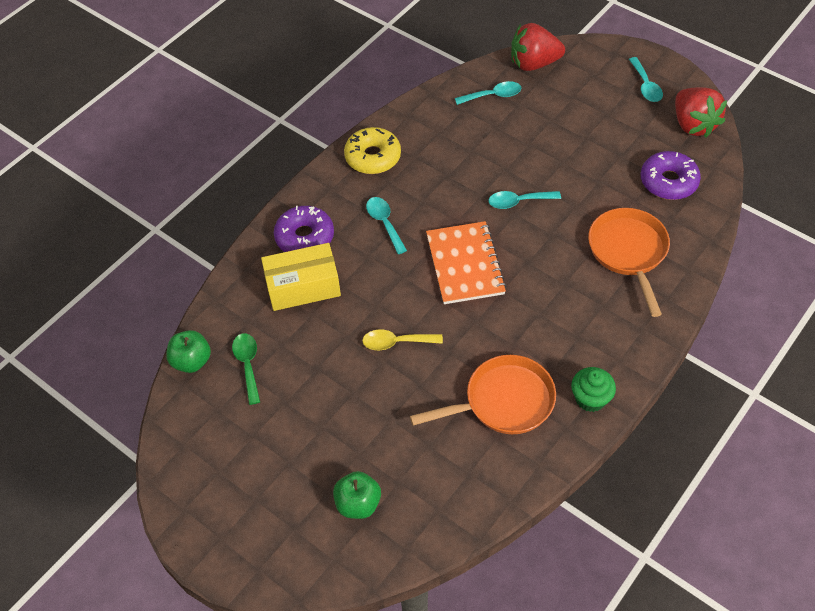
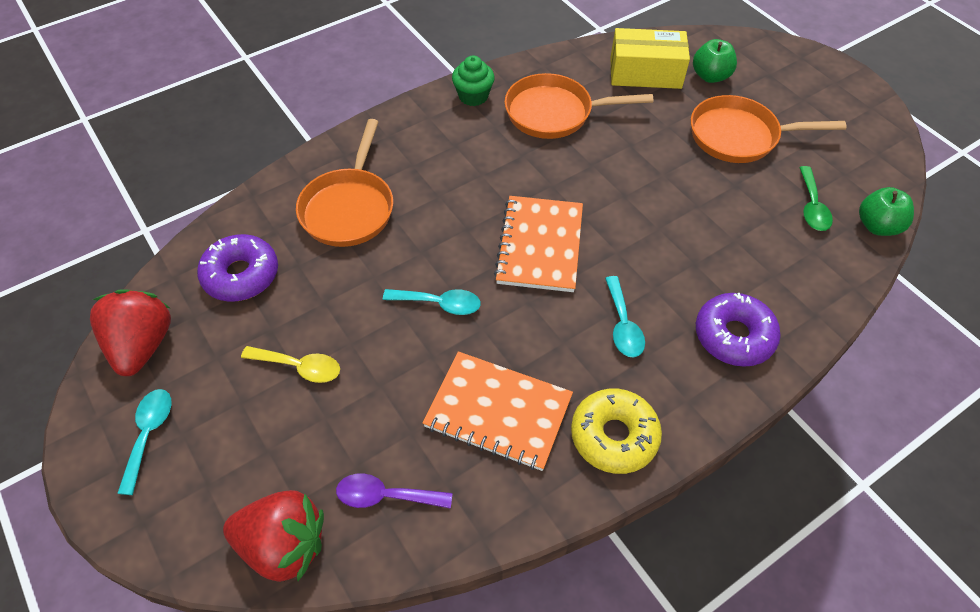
camera: 165 degrees left, 0 degrees up
yellow box [261,243,341,311] -> yellow box moved to [610,28,690,89]
yellow spoon [362,329,443,350] -> yellow spoon moved to [241,346,340,383]
turquoise spoon [455,81,521,105] -> purple spoon [336,473,452,509]
none -> orange notebook [423,351,573,471]
none -> orange pan [691,95,846,163]

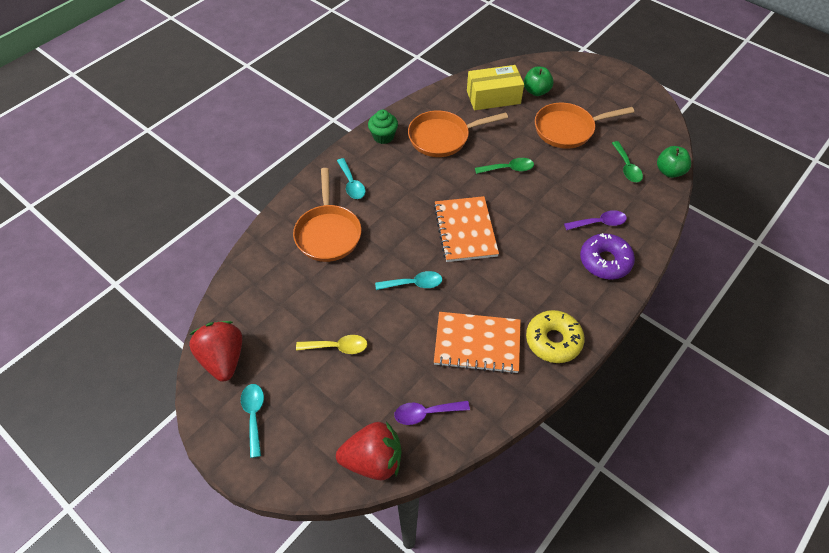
camera: 15 degrees left, 0 degrees up
purple donut [197,234,278,302] -> none
turquoise spoon [605,276,645,357] -> turquoise spoon moved to [337,158,365,199]
none -> green spoon [475,158,534,174]
none -> purple spoon [564,210,627,230]

